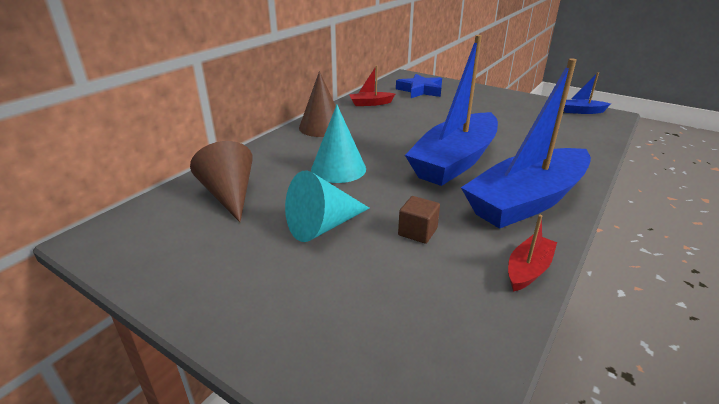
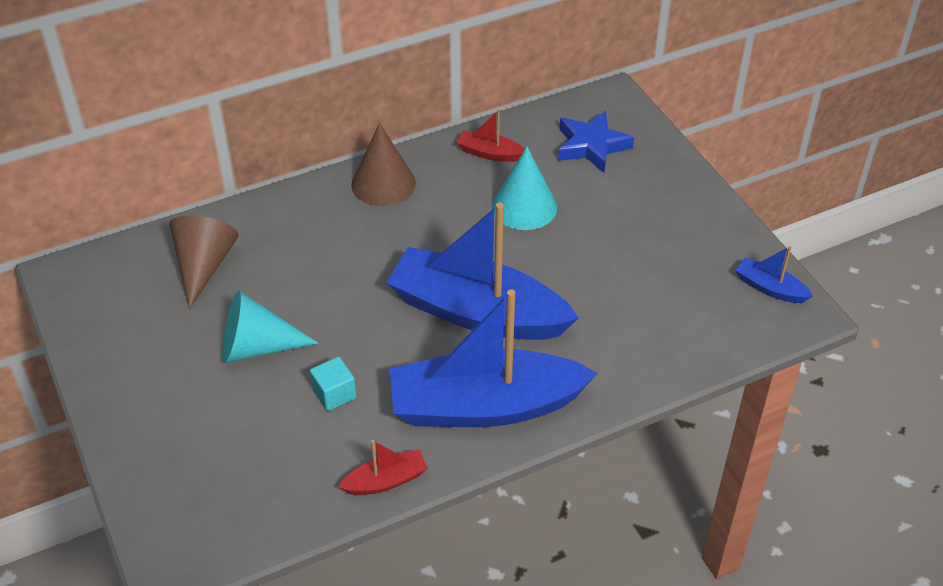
camera: 30 degrees right, 15 degrees up
turquoise cone [311,105,366,183] -> turquoise cone moved to [492,146,557,230]
brown cube [398,196,440,244] -> turquoise cube [310,357,356,411]
blue boat [405,35,498,186] -> blue boat turned 45 degrees clockwise [386,203,579,340]

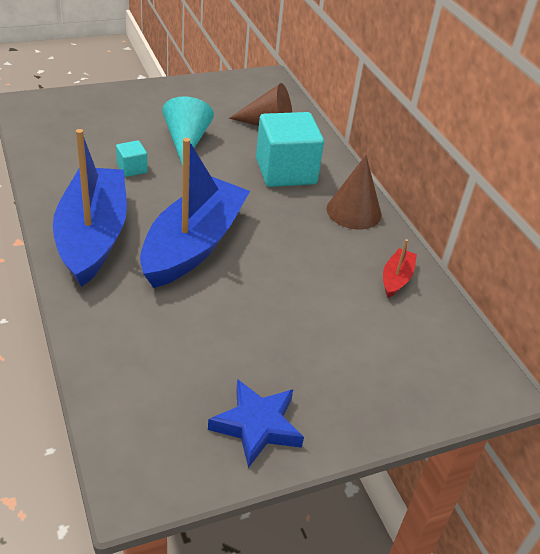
camera: 90 degrees right, 5 degrees down
red boat [339,440,428,495] -> none
turquoise cone [492,146,557,230] -> none
blue star [558,111,634,173] -> blue star moved to [208,379,304,468]
blue boat [735,246,813,303] -> none
none -> turquoise cube [256,112,324,187]

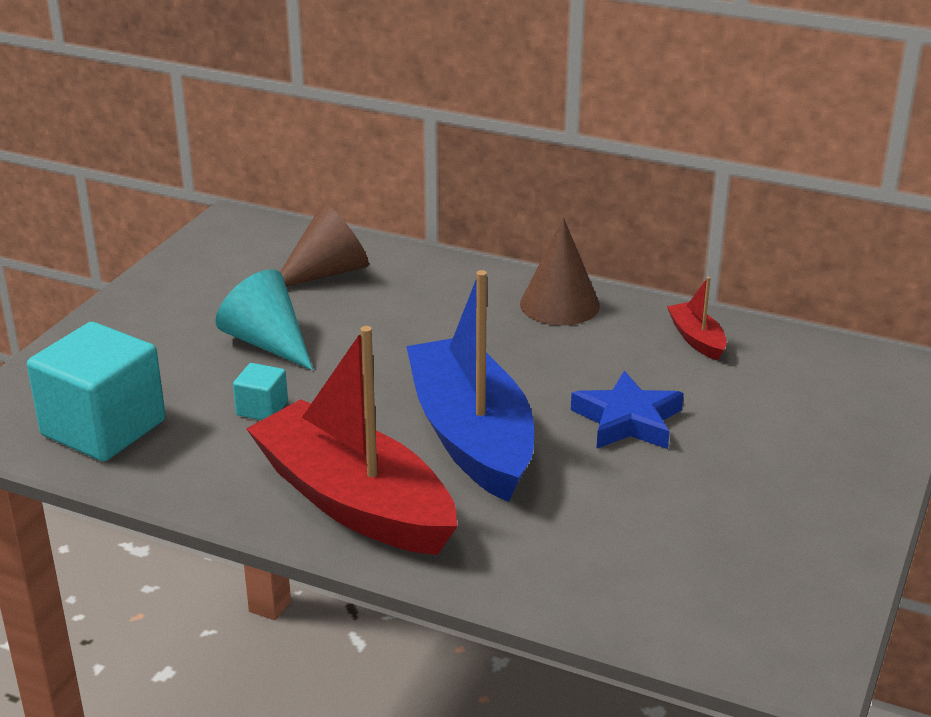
camera: 40 degrees left, 10 degrees down
blue boat [53,129,127,287] -> red boat [246,326,457,555]
blue star [208,379,304,468] -> blue star moved to [571,371,684,449]
turquoise cube [256,112,324,187] -> turquoise cube moved to [27,322,166,461]

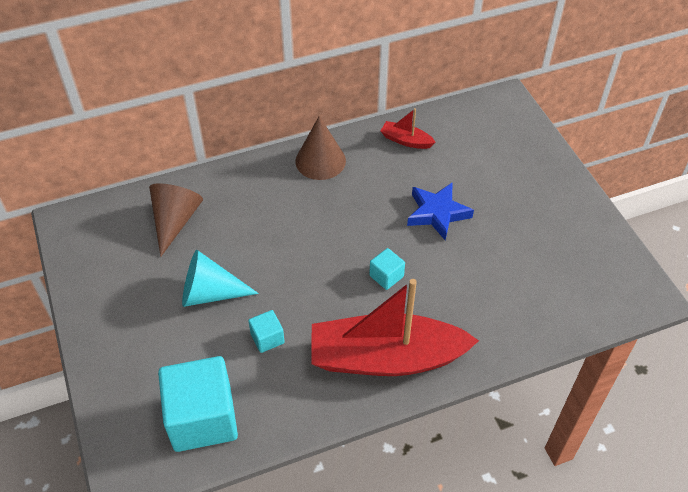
camera: 45 degrees left, 20 degrees up
blue boat [406,270,534,502] -> turquoise cube [369,248,405,290]

